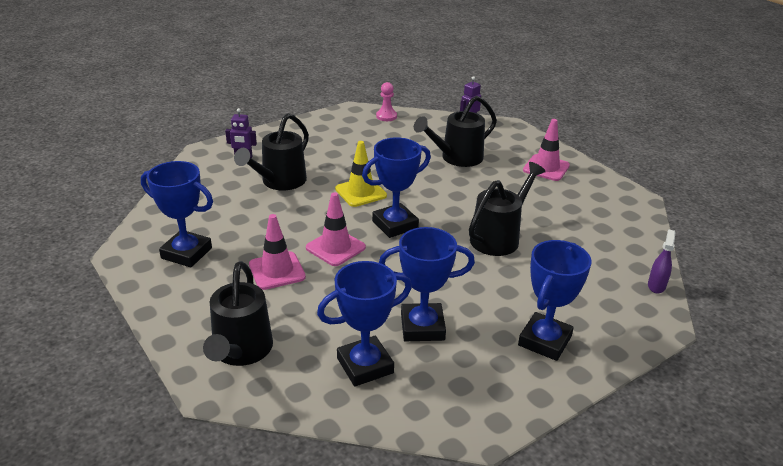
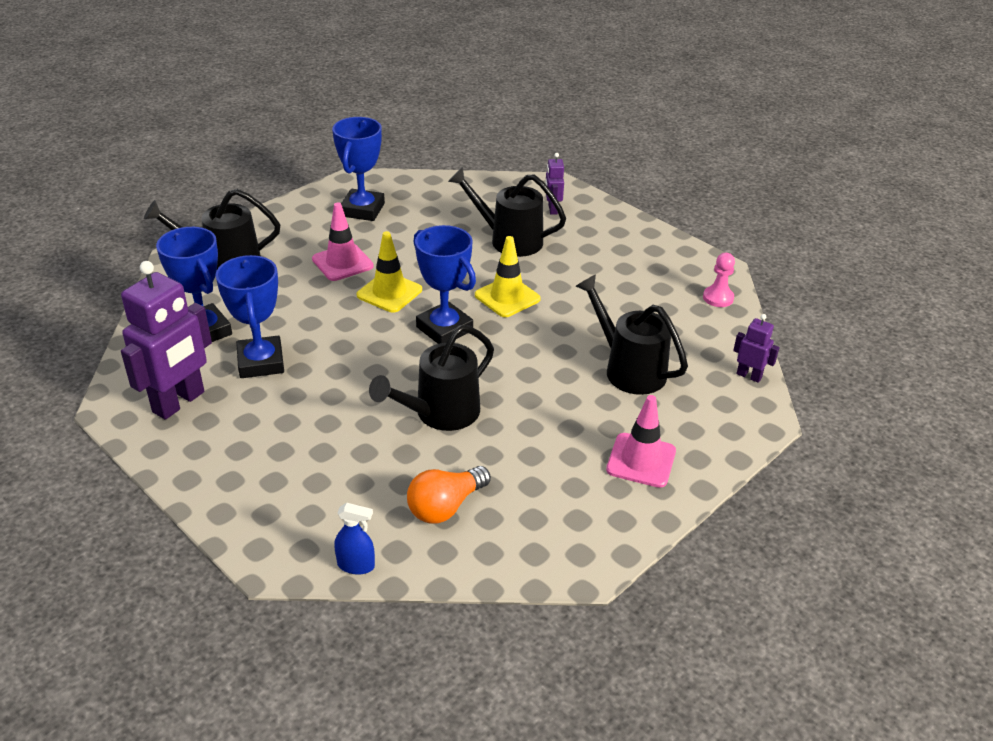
camera: 80 degrees right, 5 degrees up
pink traffic cone [306,192,366,266] -> yellow traffic cone [357,231,422,313]
black watering can [469,162,546,256] -> black watering can turned 105 degrees clockwise [369,325,494,431]
blue trophy [518,240,592,361] -> none
purple spray bottle [648,229,675,294] -> blue spray bottle [334,503,375,575]
none -> purple robot [121,261,212,420]
none -> orange light bulb [407,466,491,524]

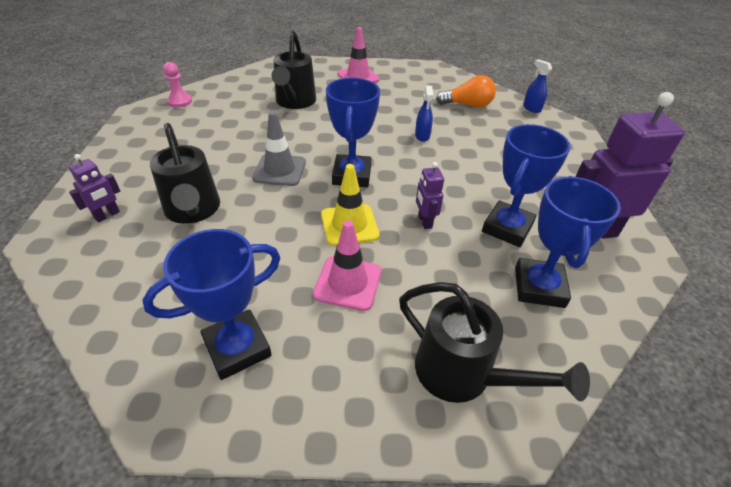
camera: 135 degrees left, 5 degrees up
black watering can [369,325,494,431] -> blue spray bottle [415,86,433,142]
yellow traffic cone [475,236,541,317] -> grey traffic cone [252,111,306,186]
purple robot [733,314,779,383] -> purple robot moved to [416,162,444,229]

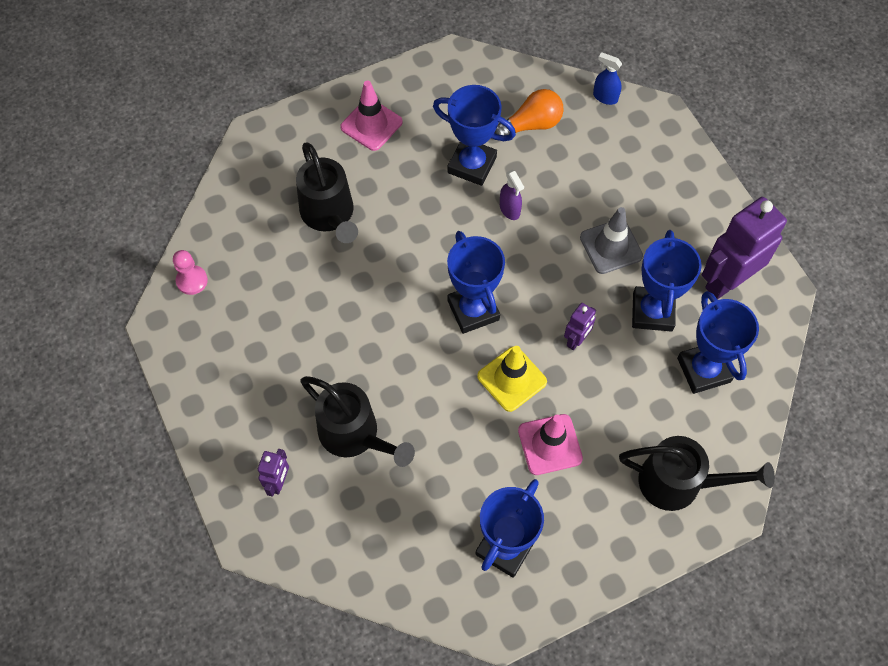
camera: 25 degrees left, 20 degrees up
grey traffic cone [252,111,306,186] -> grey traffic cone moved to [580,207,643,274]
blue spray bottle [415,86,433,142] -> purple spray bottle [500,170,524,220]
purple robot [416,162,444,229] -> purple robot turned 105 degrees counterclockwise [564,303,596,350]
none -> blue trophy [433,85,516,186]

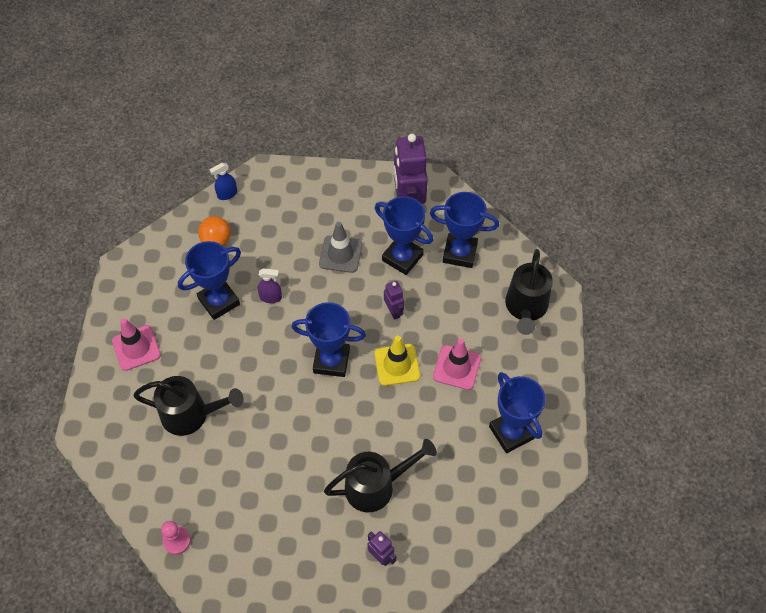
camera: 60 degrees left, 5 degrees down
black watering can [619,436,775,511] -> black watering can turned 150 degrees clockwise [505,249,553,335]

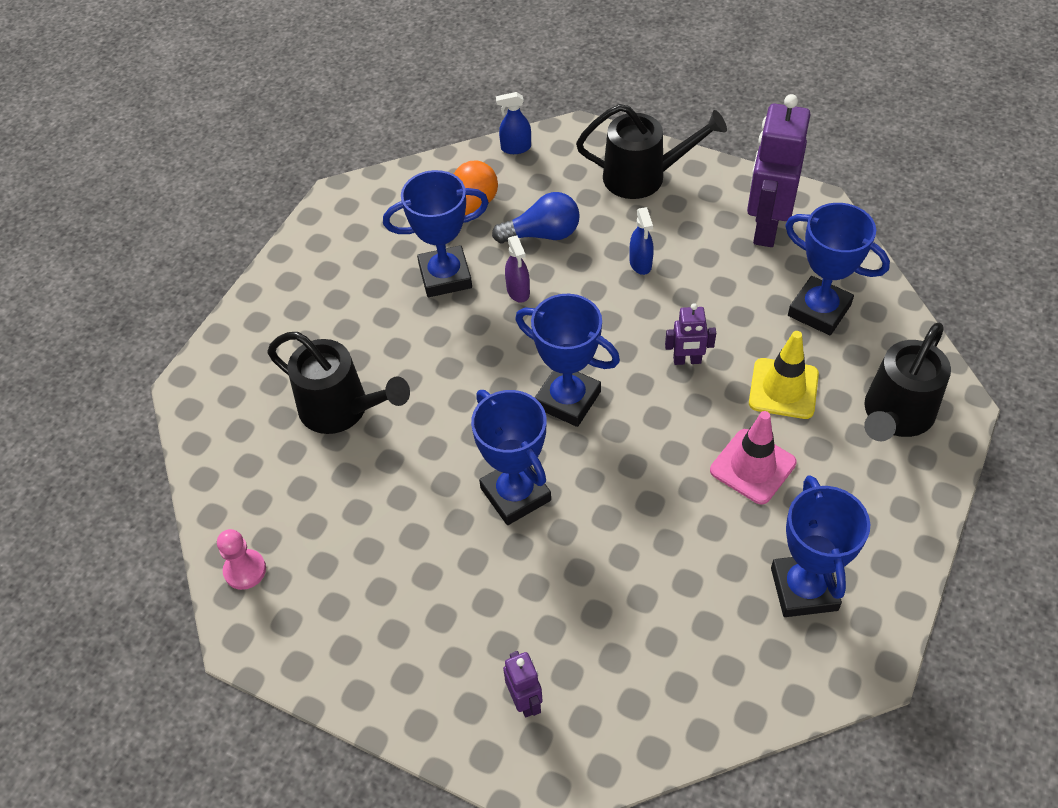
camera: 25 degrees right, 5 degrees down
pink traffic cone [112,318,161,371] -> none
purple spray bottle [258,268,282,303] -> purple spray bottle turned 45 degrees clockwise [505,236,530,303]
grey traffic cone [319,222,362,273] -> blue spray bottle [629,207,654,275]
black watering can [324,439,437,512] -> black watering can moved to [576,104,727,199]
blue trophy [375,196,433,275] -> blue trophy moved to [471,390,551,525]
yellow traffic cone [375,336,420,386] -> yellow traffic cone moved to [749,331,819,419]
purple robot [384,281,404,320] -> purple robot turned 90 degrees clockwise [665,303,716,365]
none -> blue light bulb [492,192,580,243]

